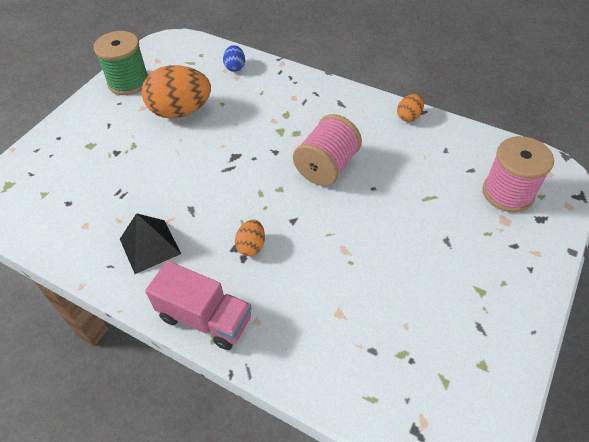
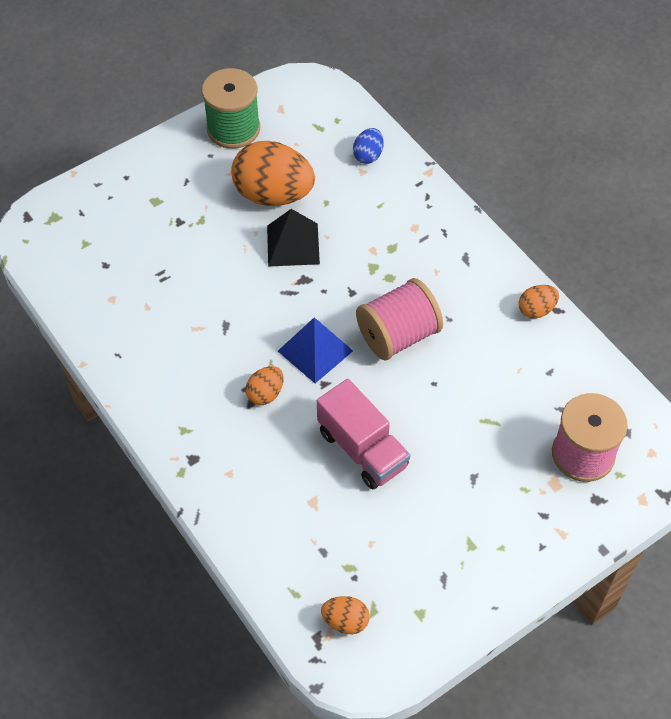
camera: 25 degrees right, 5 degrees up
black pyramid [120,213,181,274] -> black pyramid moved to [267,209,320,266]
pink truck [145,261,252,350] -> pink truck moved to [317,379,410,489]
none -> blue pyramid [278,317,353,383]
none -> orange egg [321,596,370,634]

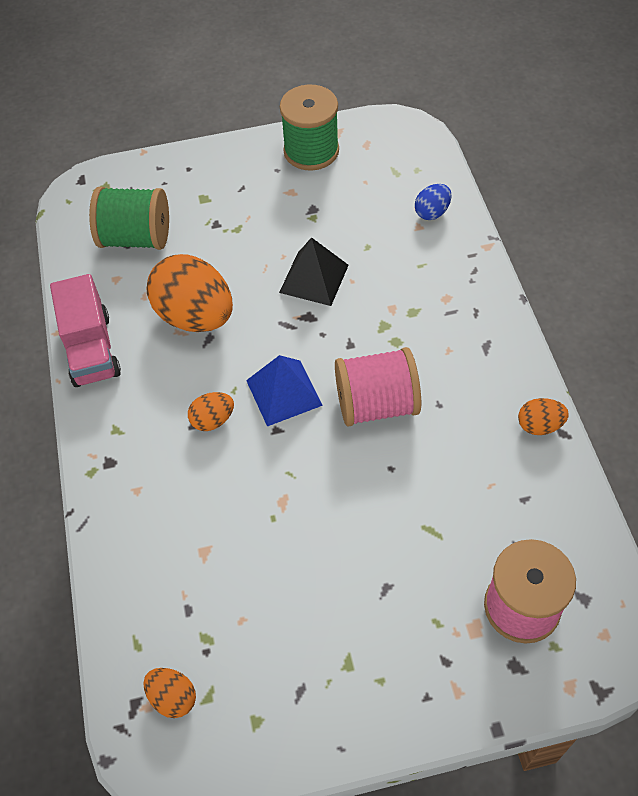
camera: 25 degrees right, 0 degrees up
orange egg [231,141,315,206] -> orange egg moved to [147,254,233,332]
pink truck [317,379,410,489] -> pink truck moved to [50,274,121,387]
none -> green spool [89,187,169,250]

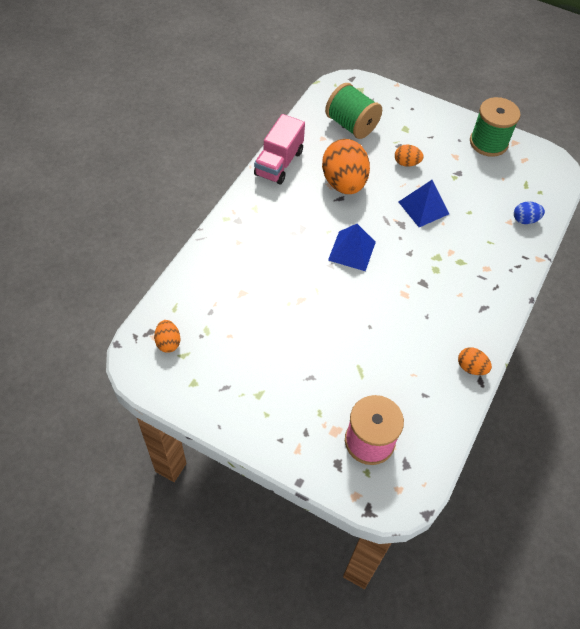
camera: 35 degrees right, 0 degrees up
orange egg [188,392,234,431] -> orange egg moved to [395,145,424,167]
black pyramid [279,237,349,306] -> blue pyramid [399,180,449,227]
pink spool [335,347,421,426] -> none

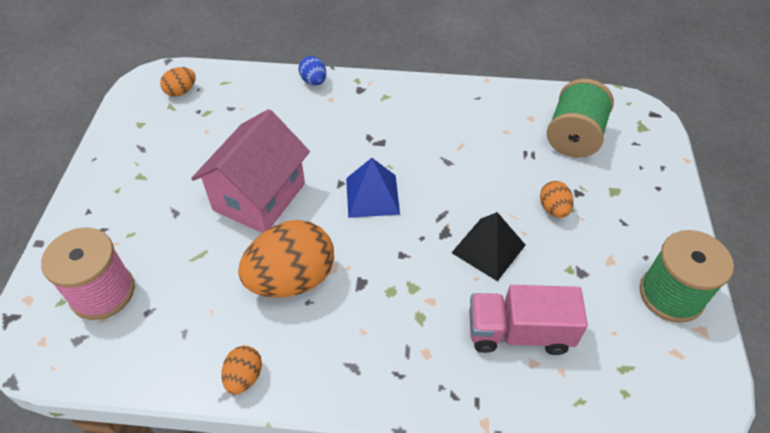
camera: 70 degrees right, 5 degrees down
pink truck [254,114,305,185] -> pink truck moved to [469,285,588,355]
orange egg [322,139,370,194] -> orange egg moved to [238,220,334,298]
blue pyramid [399,180,449,227] -> black pyramid [452,212,525,281]
blue egg [514,201,545,224] -> blue egg moved to [298,56,326,85]
none -> pink house [191,109,310,233]

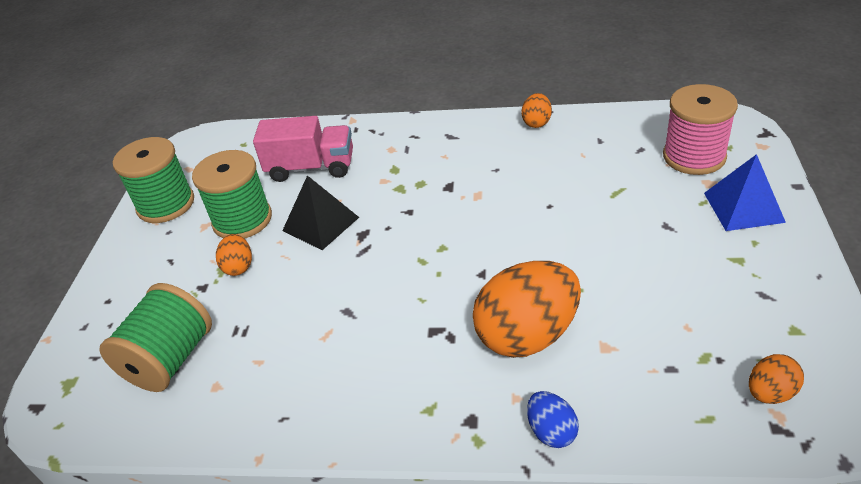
camera: 175 degrees left, 10 degrees down
pink house [191,109,310,233] -> none
orange egg [238,220,334,298] -> orange egg moved to [473,261,581,358]
blue pyramid [346,158,400,218] -> blue pyramid moved to [704,154,786,231]
none -> green spool [192,150,272,239]

